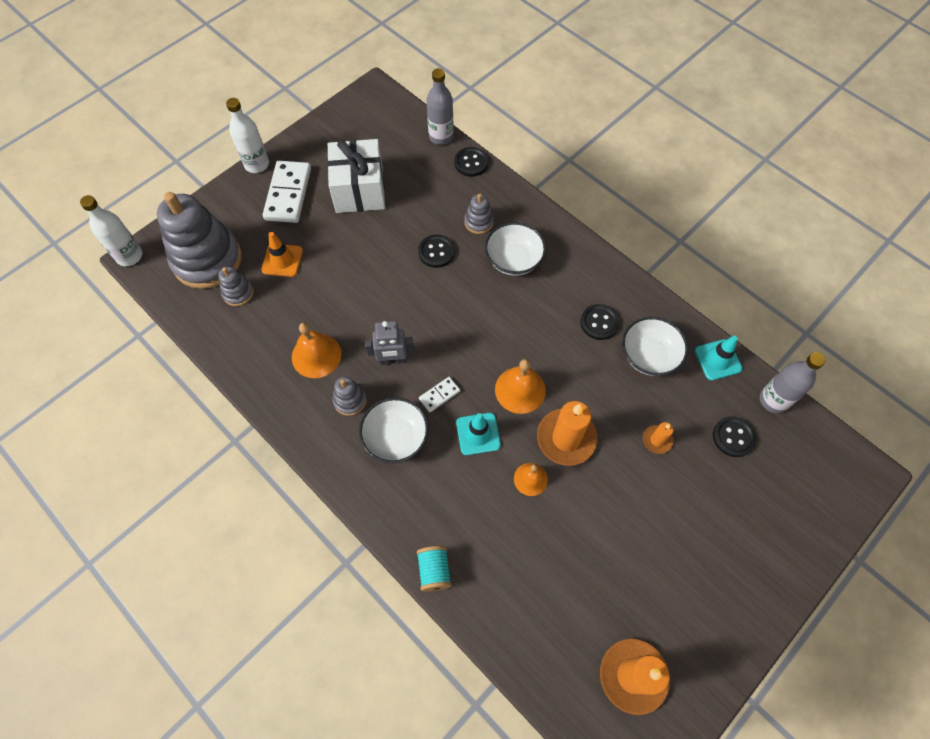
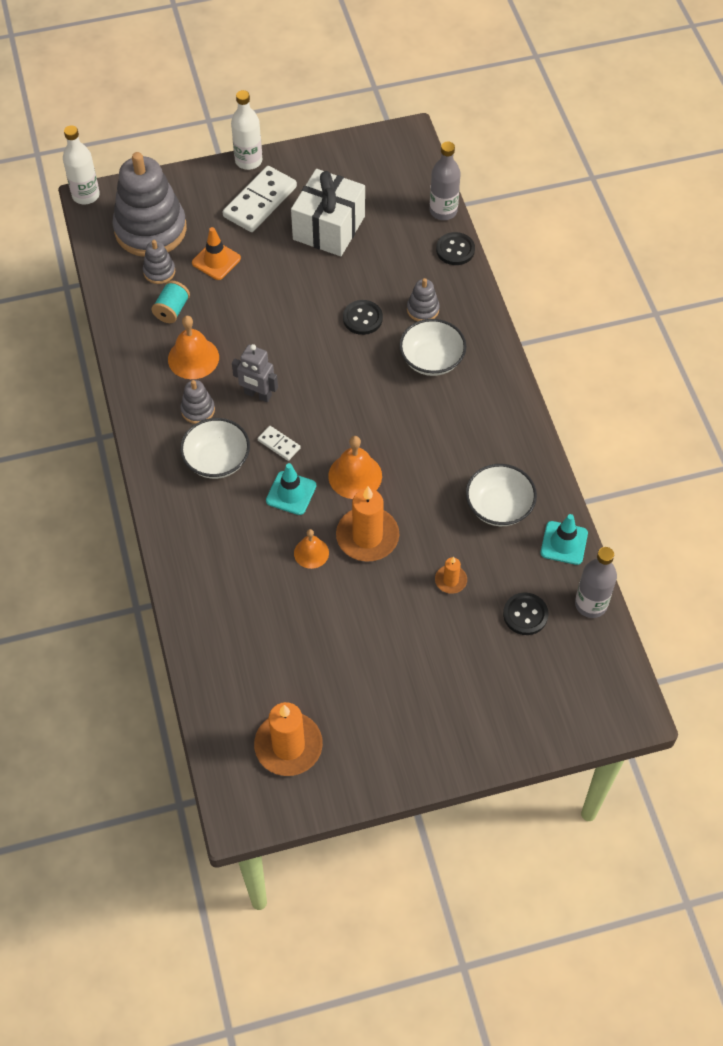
camera: 30 degrees right, 5 degrees down
turquoise spool [417,546,452,592] -> turquoise spool moved to [152,281,190,323]
white domino [419,377,460,413] -> white domino turned 45 degrees clockwise [258,426,301,461]
black button [580,304,620,340] -> none

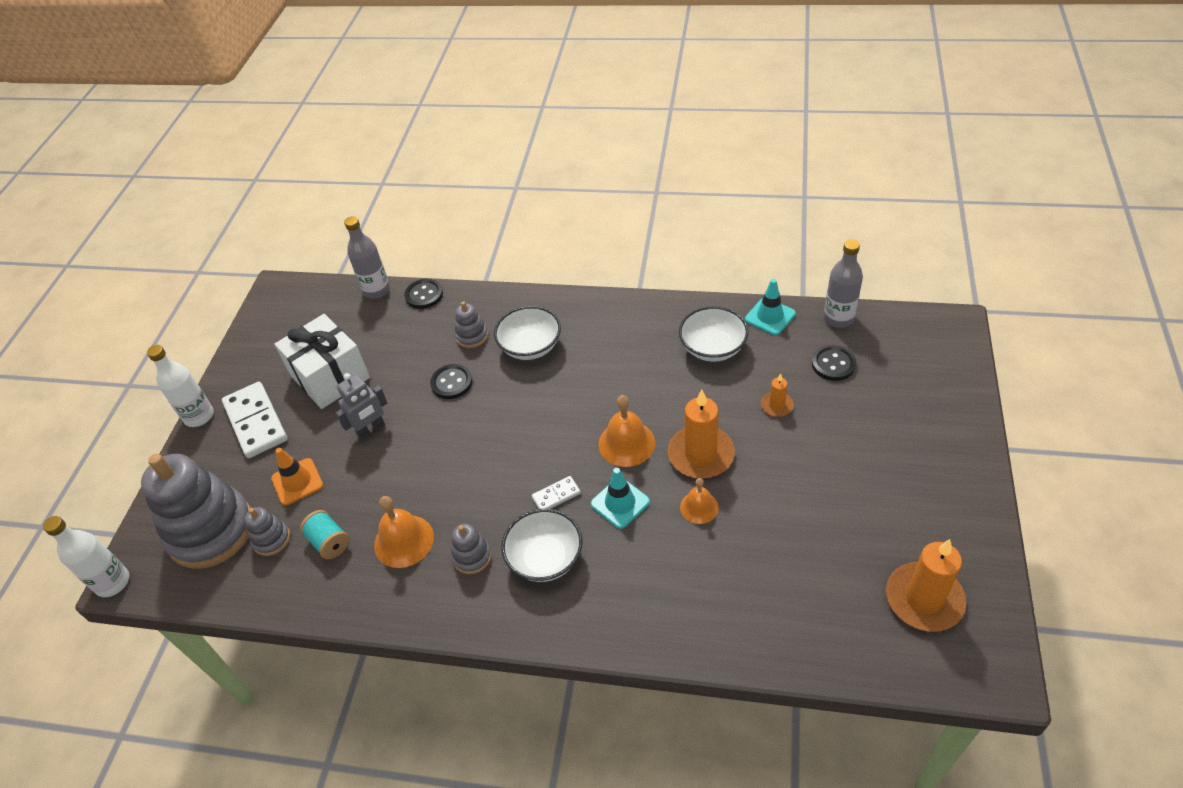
camera: 60 degrees left, 10 degrees down
grey robot [232,344,278,402] -> grey robot moved to [336,373,387,440]

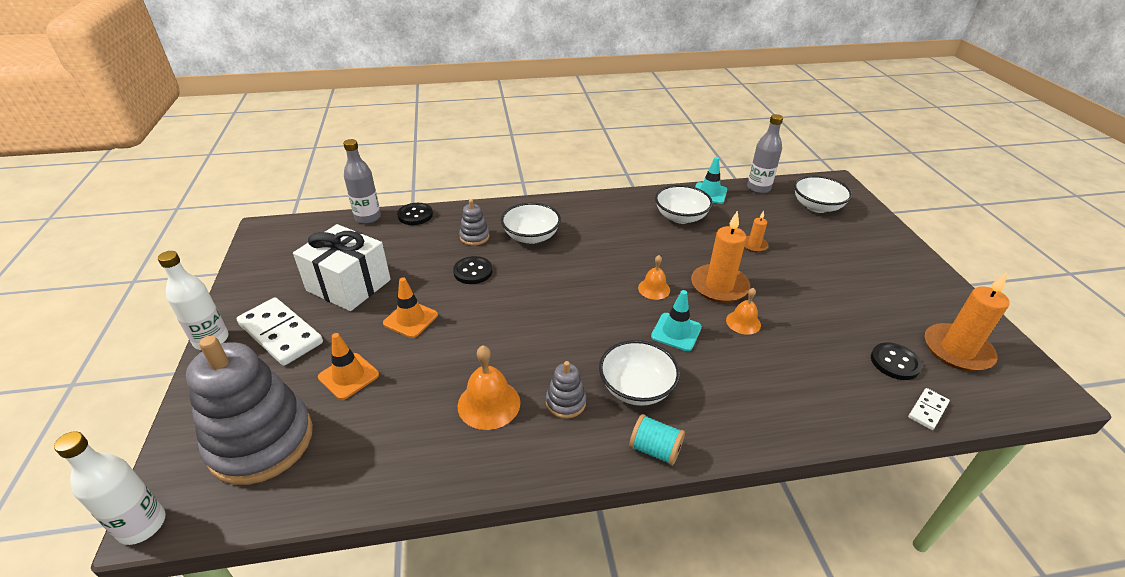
camera: 25 degrees left, 10 degrees down
grey stacking toy [245,507,290,556] -> none
turquoise spool [300,510,349,559] -> turquoise spool moved to [629,414,685,466]
grey robot [336,373,387,440] -> orange traffic cone [383,277,438,338]
white domino [532,476,581,509] -> white domino moved to [908,388,950,430]
orange bell [598,395,655,467] -> orange bell [638,255,670,300], size x0.63
black button [812,345,856,381] -> black button moved to [871,343,922,380]
none -> white bowl [794,175,852,213]

